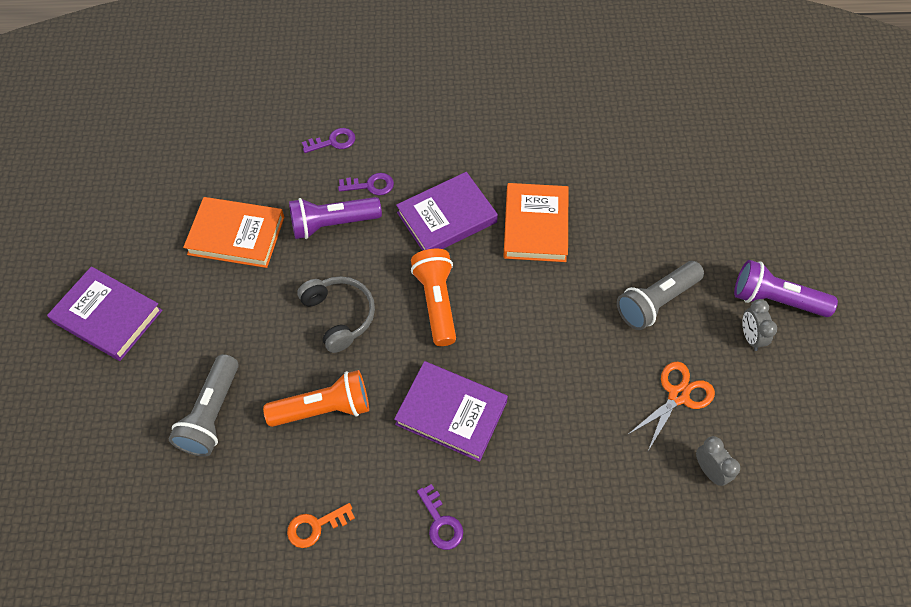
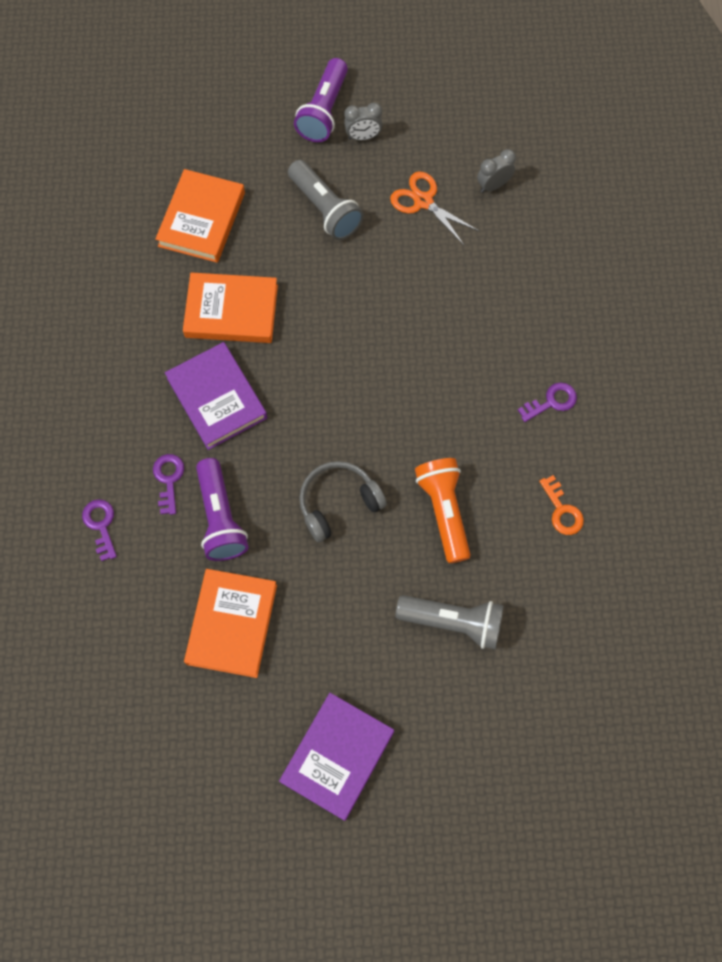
camera: 90 degrees left, 10 degrees up
purple book [394,361,508,462] -> none
orange flashlight [411,249,456,346] -> none
none -> orange book [155,169,245,263]

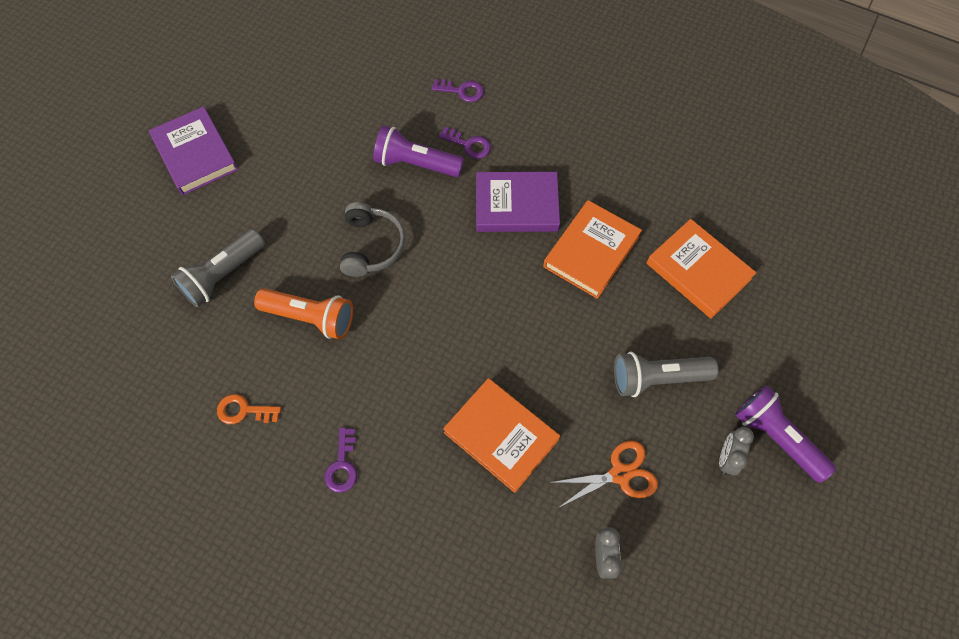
camera: 120 degrees right, 5 degrees down
orange book [184,569,277,678] -> orange book moved to [443,378,560,493]

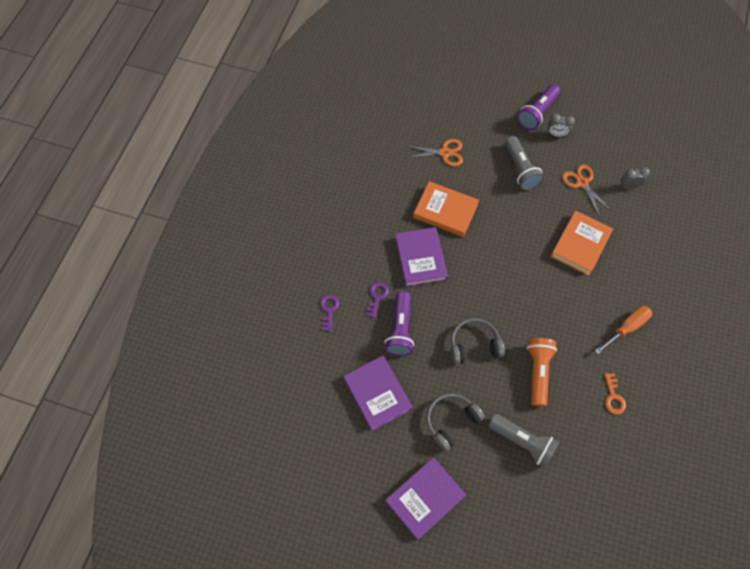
camera: 100 degrees left, 0 degrees up
purple key [325,428,357,493] -> orange screwdriver [595,306,652,354]
orange book [647,219,756,319] -> orange scissors [407,139,463,166]
none -> purple book [343,356,412,431]
none -> grey headphones [426,393,485,451]

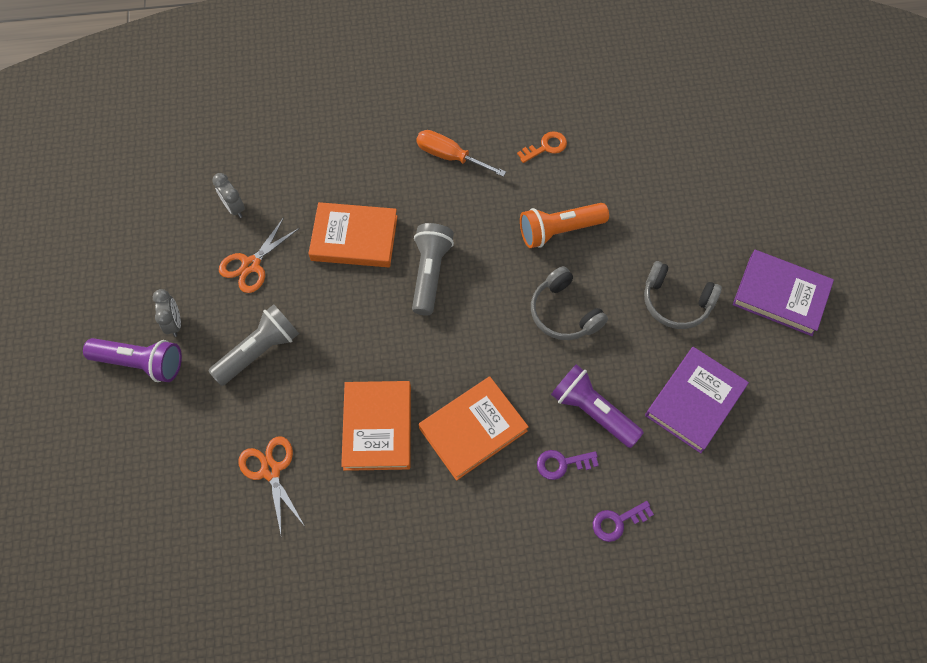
camera: 115 degrees left, 0 degrees up
purple flashlight [385,291,414,356] -> purple flashlight turned 120 degrees counterclockwise [551,364,644,448]
purple book [395,227,448,287] -> orange book [419,377,529,481]
grey flashlight [488,414,559,468] -> grey flashlight moved to [412,223,454,316]

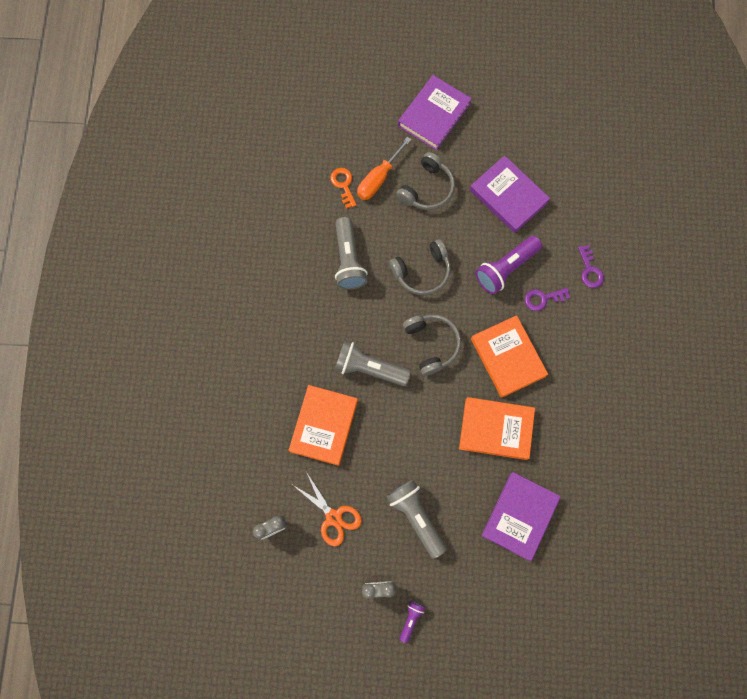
camera: 80 degrees left, 10 degrees up
purple flashlight [83,338,182,382] -> purple flashlight [400,601,425,643], size x0.49
orange scissors [239,436,304,534] -> purple book [481,472,561,561]
orange screwdriver [416,130,506,177] -> orange screwdriver moved to [357,137,412,200]
orange key [517,131,567,163] -> orange key moved to [330,168,357,209]
orange flashlight [520,203,609,248] -> grey flashlight [335,217,368,290]
purple key [537,450,599,480] -> purple key turned 75 degrees clockwise [525,288,570,311]
none -> grey headphones [403,315,461,376]

